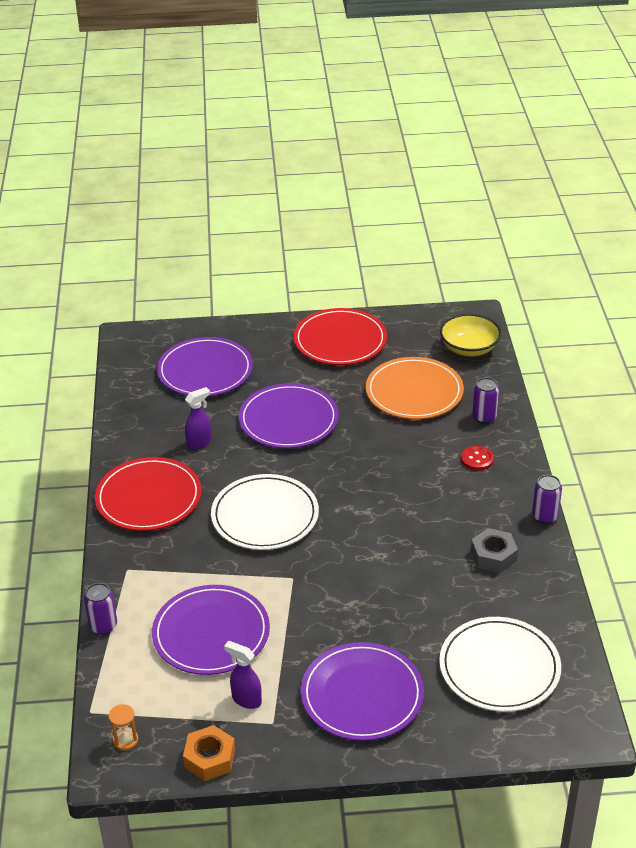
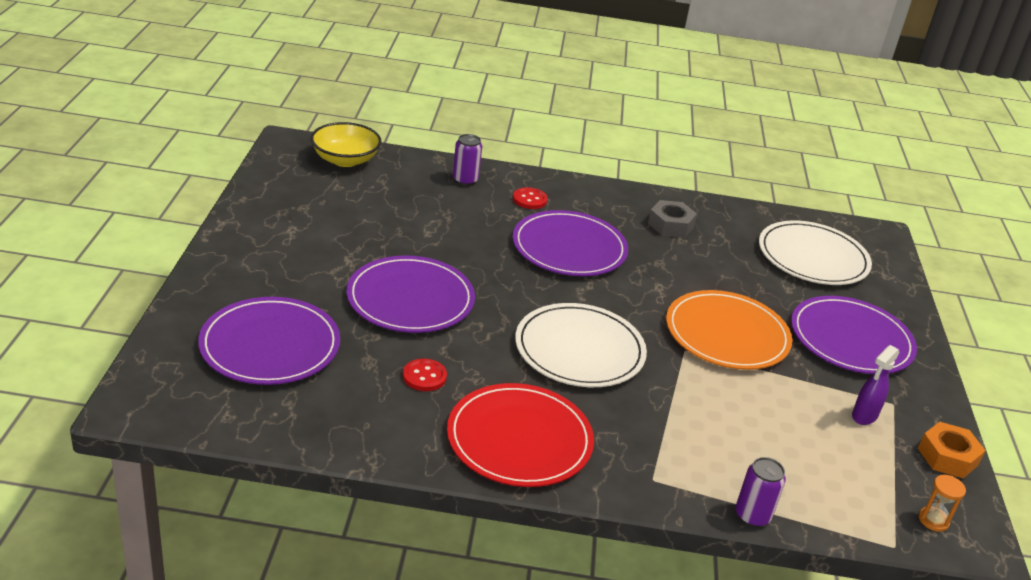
camera: 85 degrees left, 5 degrees down
purple plate [152,585,270,675] -> purple plate moved to [513,210,628,276]
purple spray bottle [185,387,212,450] -> red button [403,359,447,391]
red plate [294,308,387,365] -> none
orange plate [366,357,464,419] -> orange plate moved to [666,290,792,370]
purple can [532,475,562,524] -> none

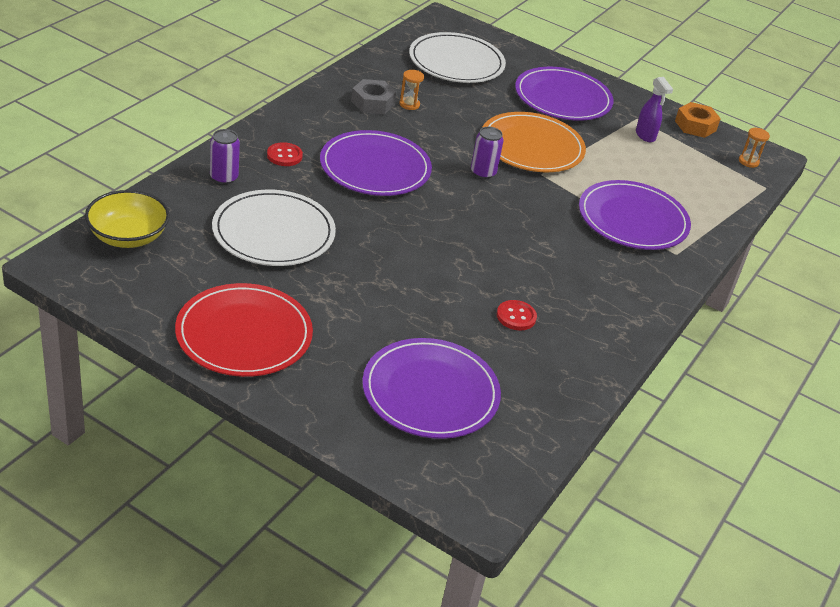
camera: 65 degrees left, 5 degrees up
purple plate [347,255,475,333] -> purple plate moved to [579,180,691,250]
red plate [447,383,594,487] -> red plate moved to [175,283,313,377]
white plate [515,303,647,387] -> white plate moved to [212,190,336,266]
purple can [735,457,786,527] -> purple can moved to [471,127,504,179]
none -> orange hourglass [399,70,424,110]

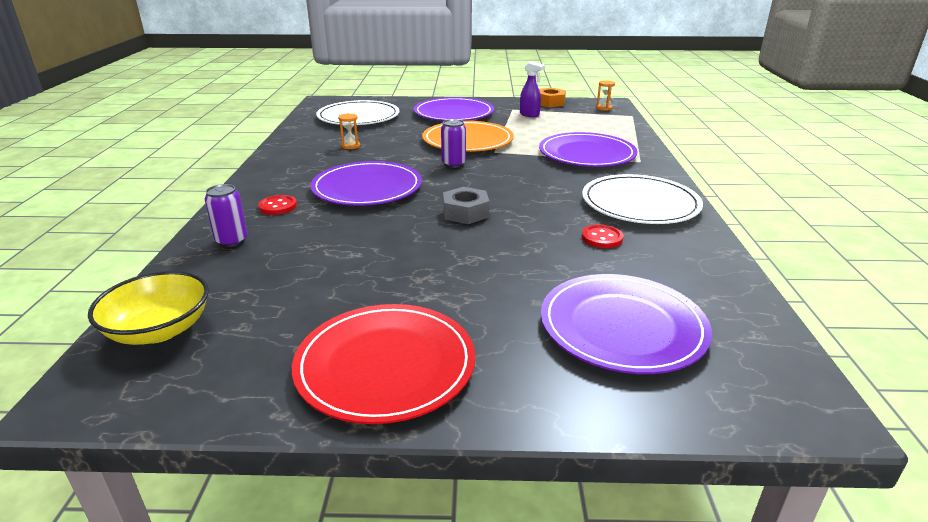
camera: 25 degrees left, 10 degrees down
white plate [212,190,336,266] -> white plate moved to [582,174,703,224]
grey nut [351,79,397,114] -> grey nut moved to [443,187,489,224]

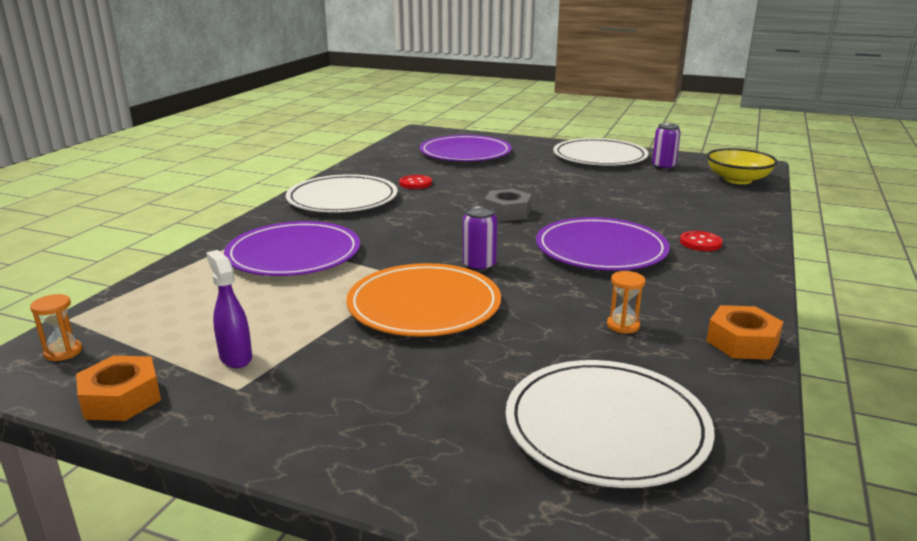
camera: 160 degrees left, 5 degrees down
purple can [205,184,248,247] -> purple can moved to [652,123,681,170]
red plate [292,304,475,424] -> white plate [553,138,649,166]
purple plate [414,97,494,121] -> none
none -> orange nut [706,305,783,360]

